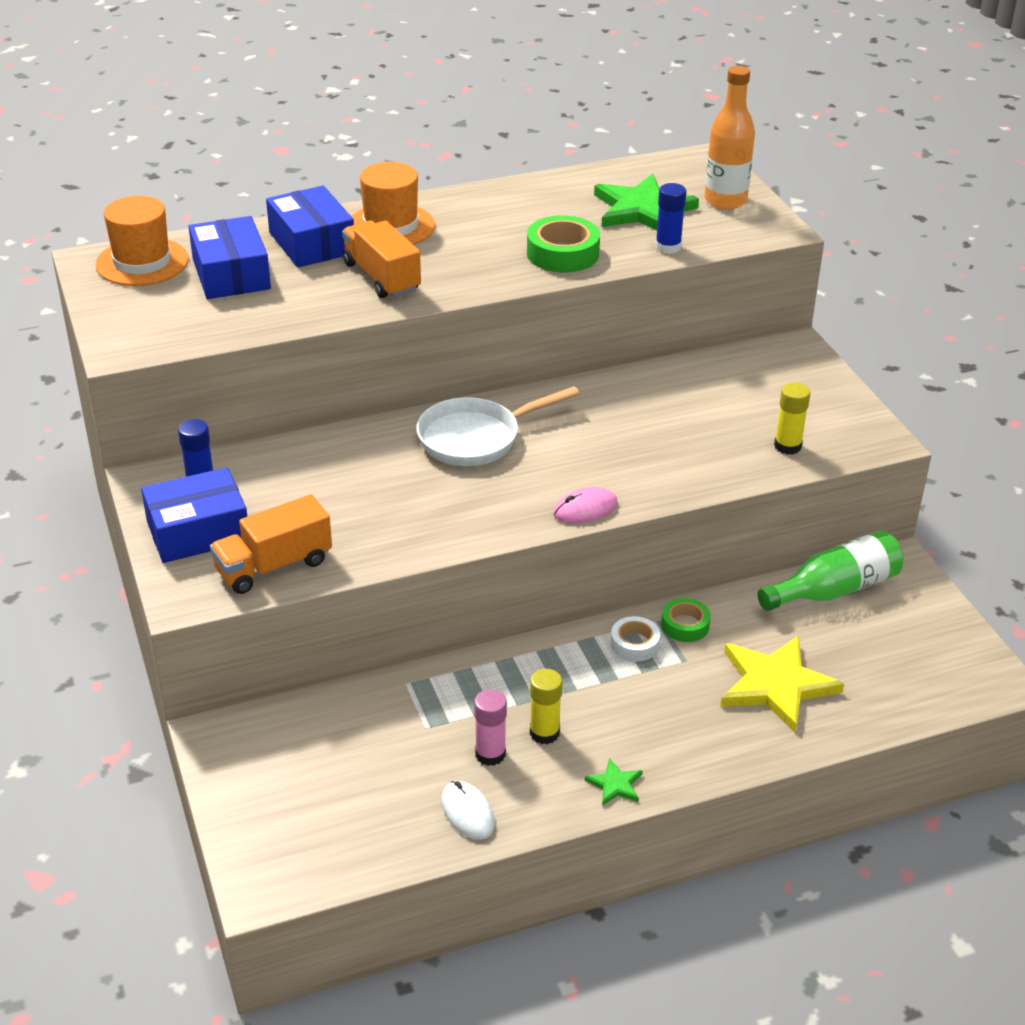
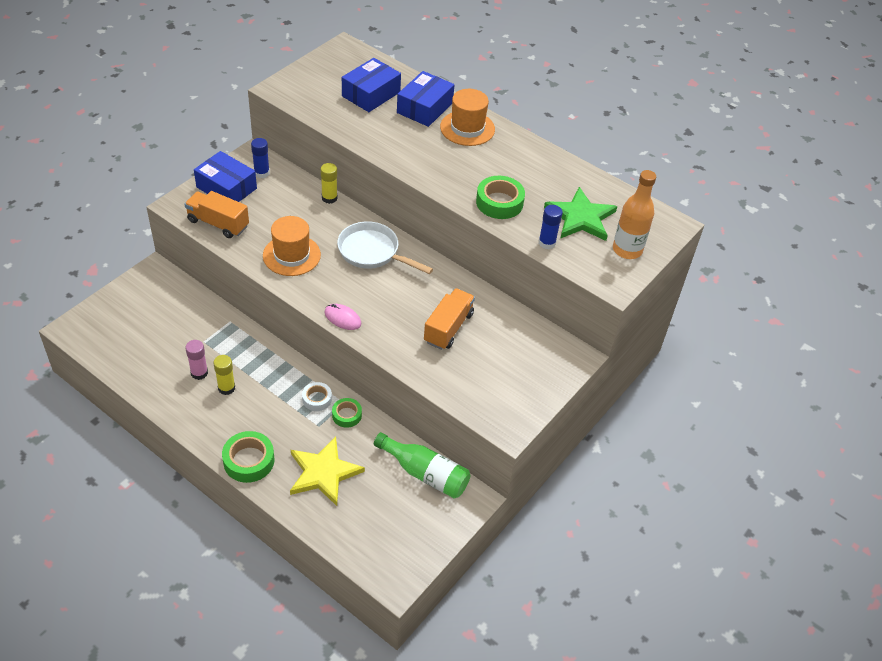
camera: 55 degrees right, 10 degrees up
orange hat [95,196,189,286] -> orange hat moved to [263,216,321,276]
orange truck [342,221,421,298] -> orange truck moved to [424,288,475,350]
white mouse [441,781,495,840] -> none
green star [584,758,643,806] -> none
yellow glue stick [774,382,811,455] -> yellow glue stick moved to [321,163,338,204]
none -> green tape [222,431,274,483]

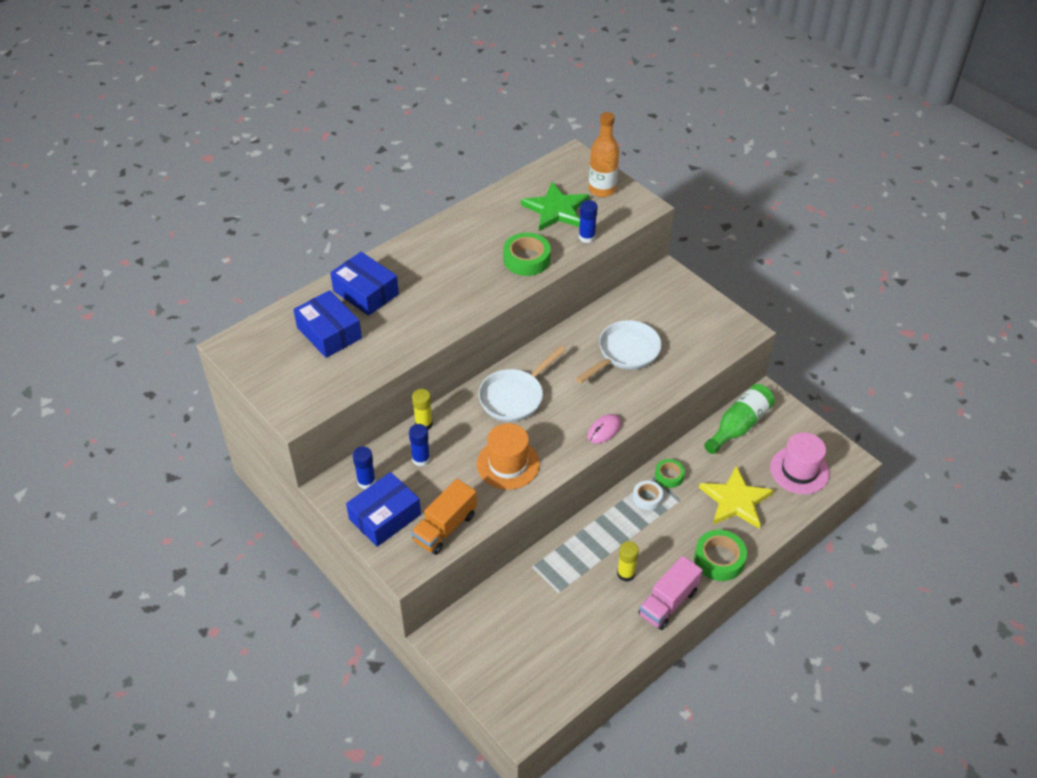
camera: 75 degrees left, 0 degrees up
pink glue stick [185,340,208,380] -> none
orange truck [424,288,475,350] -> white pan [576,320,662,383]
orange hat [440,89,495,146] -> none
none -> blue glue stick [409,424,430,466]
none -> pink truck [638,556,703,630]
none -> pink hat [770,432,830,494]

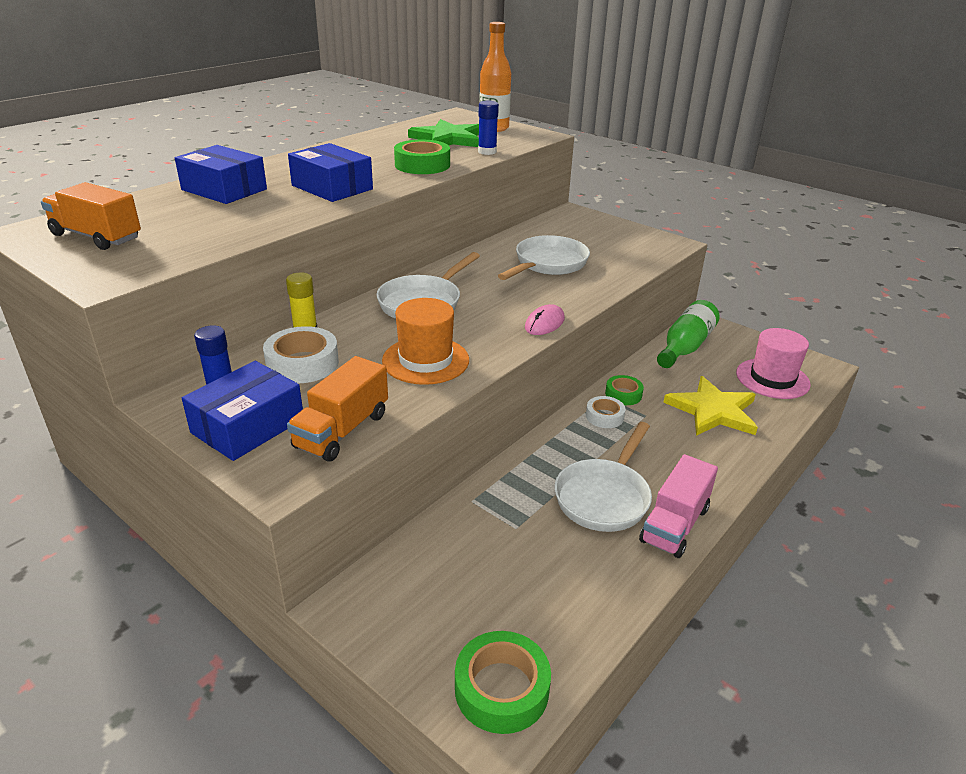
camera: 10 degrees left, 15 degrees down
blue box [293,290,362,358] -> blue box moved to [288,143,373,202]
blue glue stick [409,424,430,466] -> white tape [263,326,339,384]
yellow glue stick [617,541,639,582] -> white pan [555,422,652,532]
green tape [694,530,747,581] -> green tape moved to [455,631,551,734]
none -> orange truck [41,182,141,250]

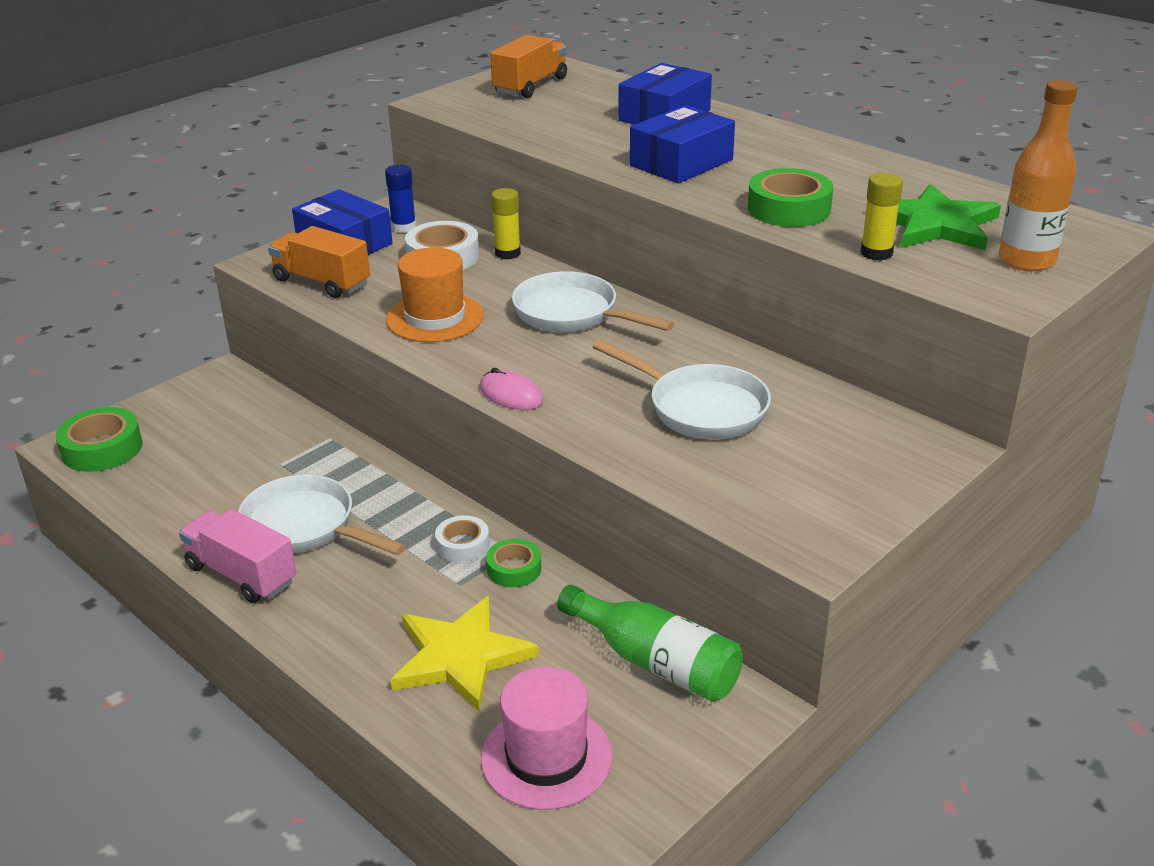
camera: 95 degrees right, 0 degrees up
blue glue stick [478,101,499,155] -> yellow glue stick [861,173,903,261]

